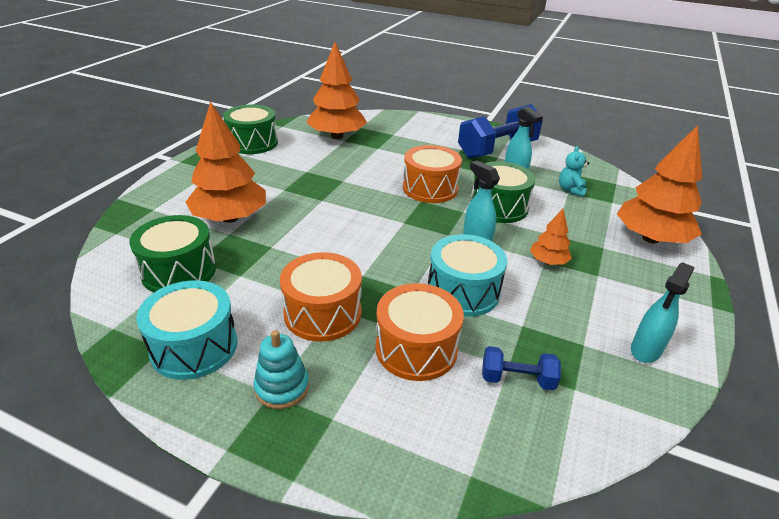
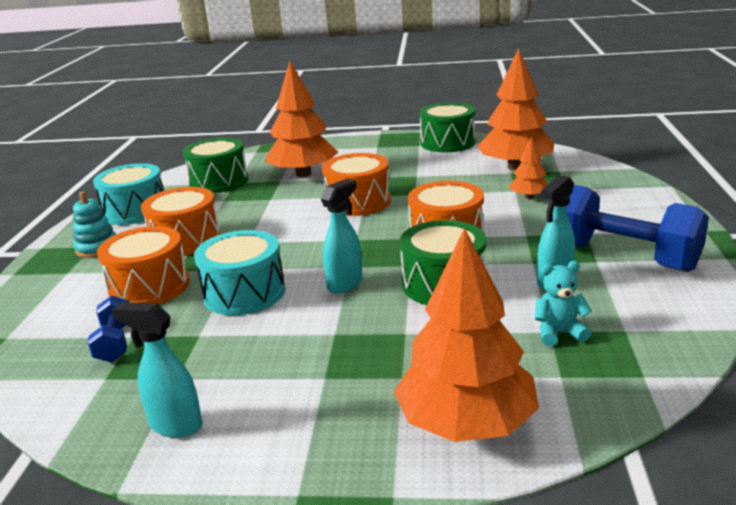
camera: 75 degrees right, 10 degrees down
orange tree [530,209,572,265] -> orange tree moved to [509,137,548,199]
none -> orange drum [322,153,391,216]

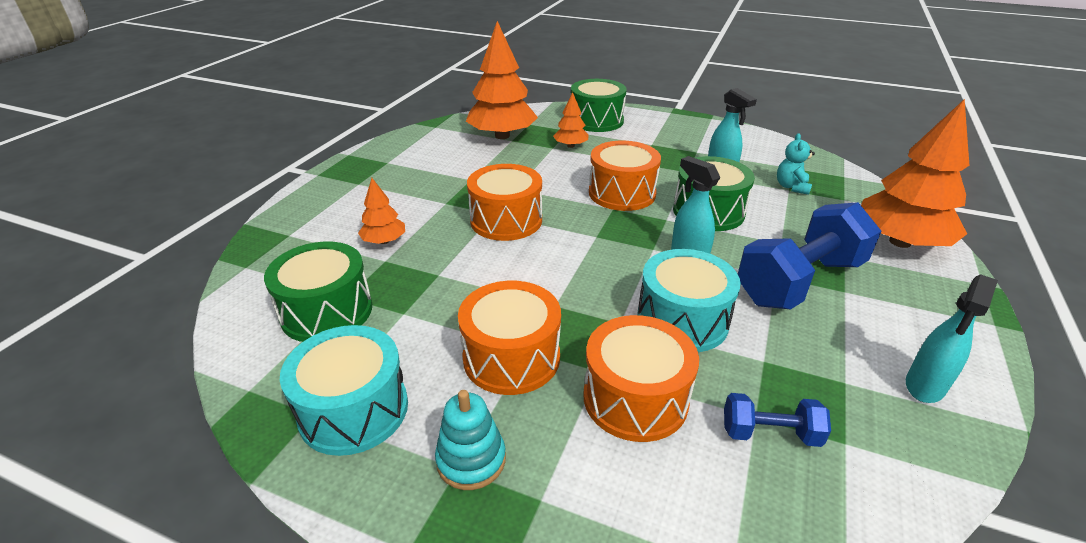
camera: 75 degrees left, 10 degrees up
orange tree [265,61,338,177] -> orange tree [358,178,405,244], size x0.49
green drum [419,102,475,152] -> green drum moved to [571,79,627,132]
blue dumbbell [566,185,709,272] -> blue dumbbell moved to [738,202,881,309]

